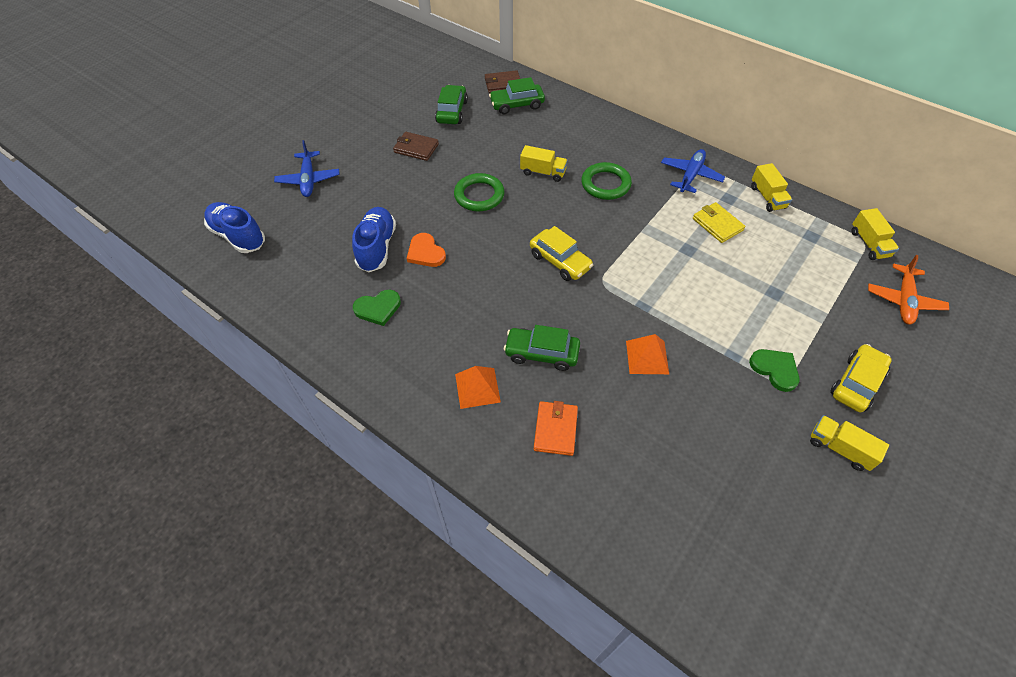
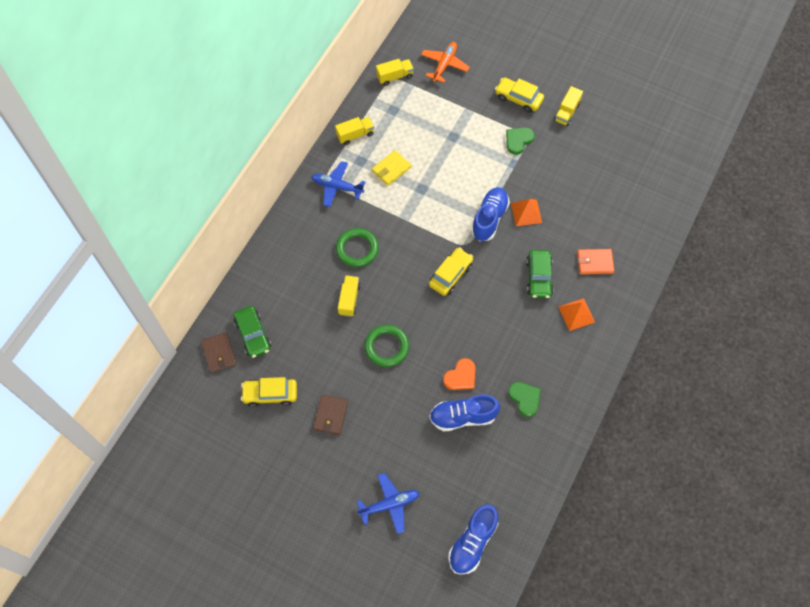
camera: 100 degrees left, 10 degrees up
green car [435,85,468,124] -> yellow car [241,377,297,407]
orange plane [868,255,949,325] -> orange plane turned 75 degrees counterclockwise [421,42,470,83]
none -> blue shoe [471,187,510,241]

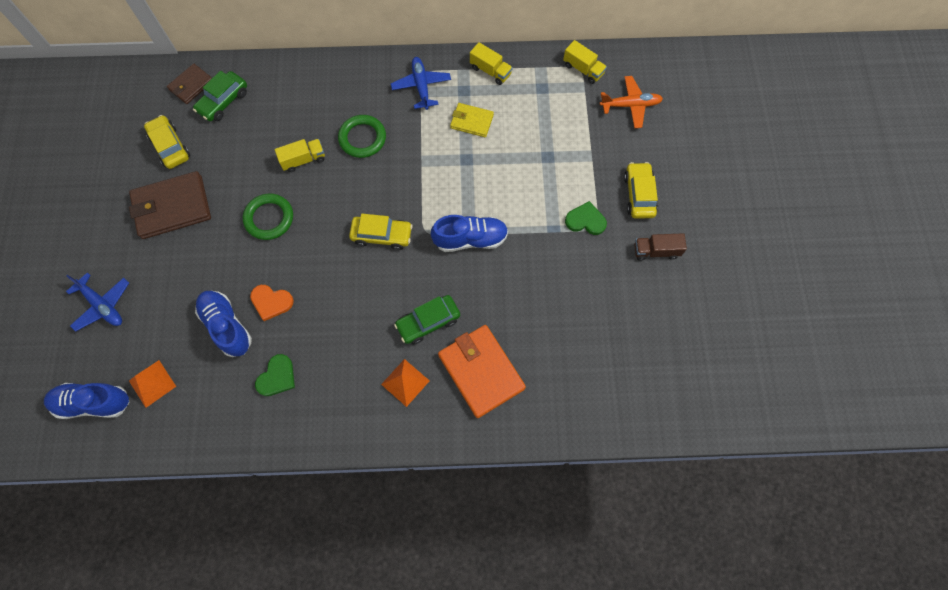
camera: 60 degrees right, 5 degrees up
brown wallet [313,395,348,435] -> brown wallet [129,171,211,239], size x1.77
orange pyramid [511,199,542,226] -> orange pyramid moved to [129,360,176,408]
yellow truck [554,86,583,126] -> brown truck [634,233,687,261]
orange wallet [577,249,614,274] -> orange wallet [438,325,526,418], size x1.77

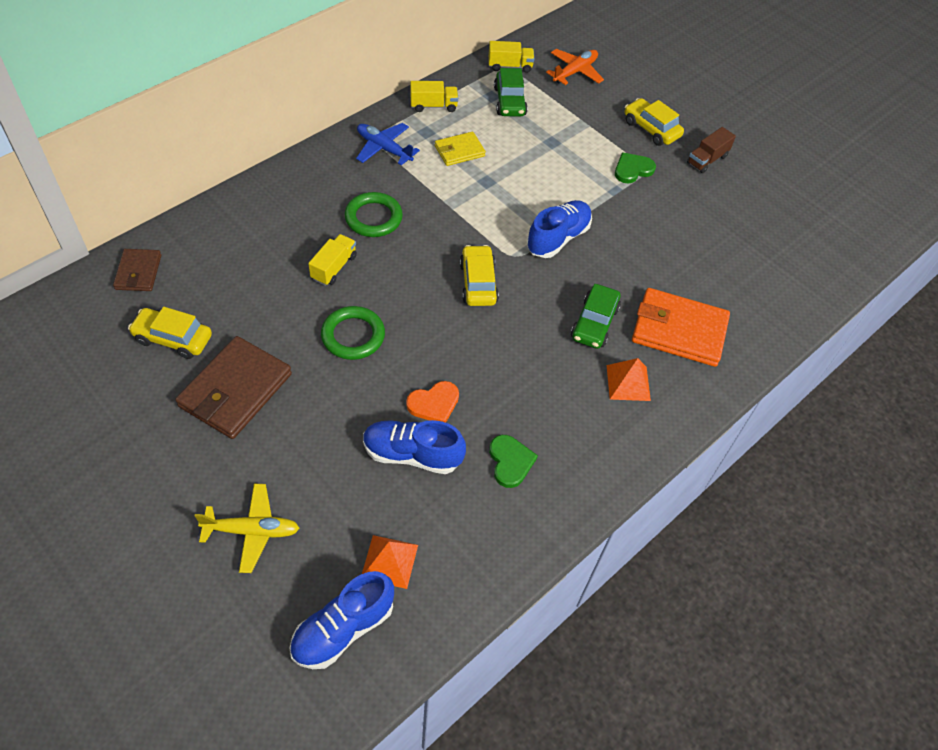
camera: 45 degrees left, 15 degrees down
blue plane [66,272,129,332] -> yellow plane [195,484,300,573]
green car [193,71,247,121] -> green car moved to [494,68,528,116]
yellow car [349,214,413,250] -> yellow car turned 60 degrees counterclockwise [460,245,499,306]

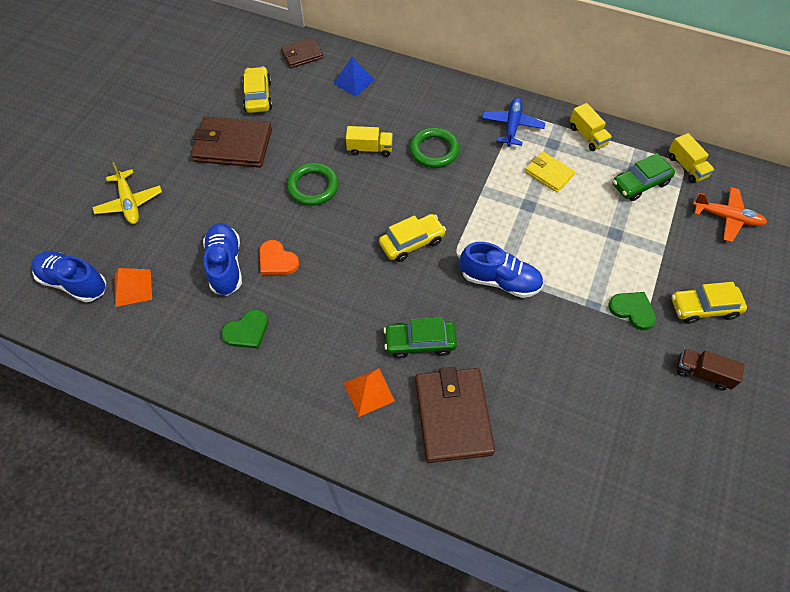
camera: 70 degrees right, 5 degrees up
yellow car [624,98,684,146] -> yellow car turned 120 degrees counterclockwise [672,282,747,324]
orange wallet [632,288,730,367] -> brown wallet [415,367,495,463]
none -> blue pyramid [333,57,374,97]

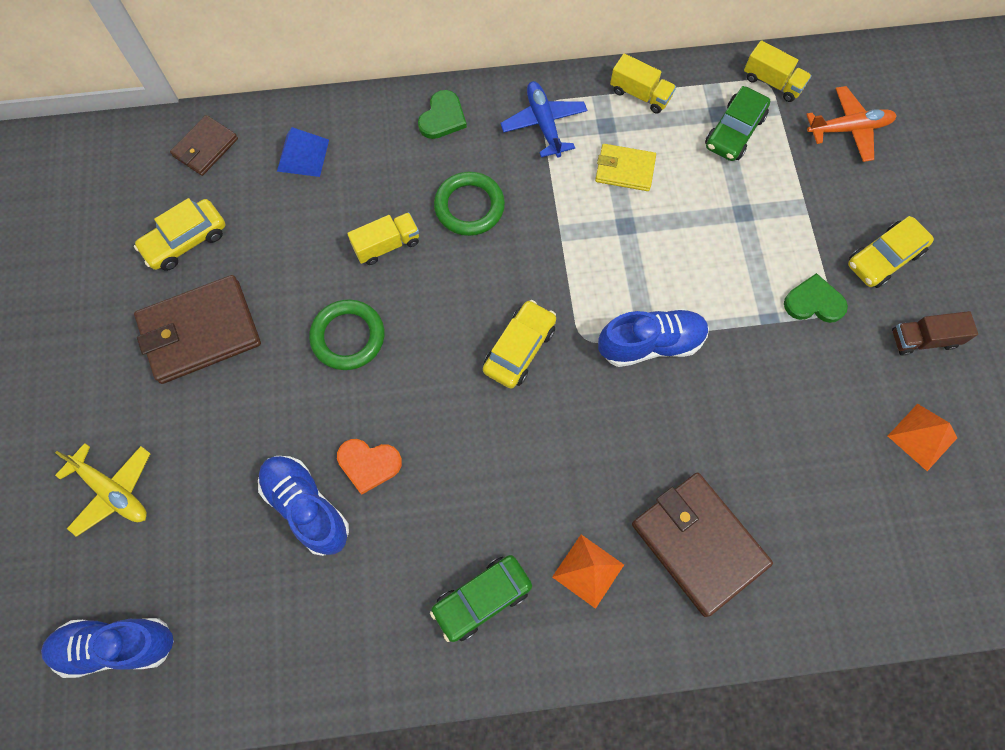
camera: 30 degrees left, 10 degrees up
orange pyramid [114,268,152,307] -> orange pyramid moved to [888,404,957,471]
green heart [221,309,268,349] -> green heart moved to [418,90,467,139]
yellow car [243,66,272,113] -> yellow car turned 90 degrees counterclockwise [134,198,225,271]
green car [384,317,457,358] -> green car moved to [430,555,532,642]

